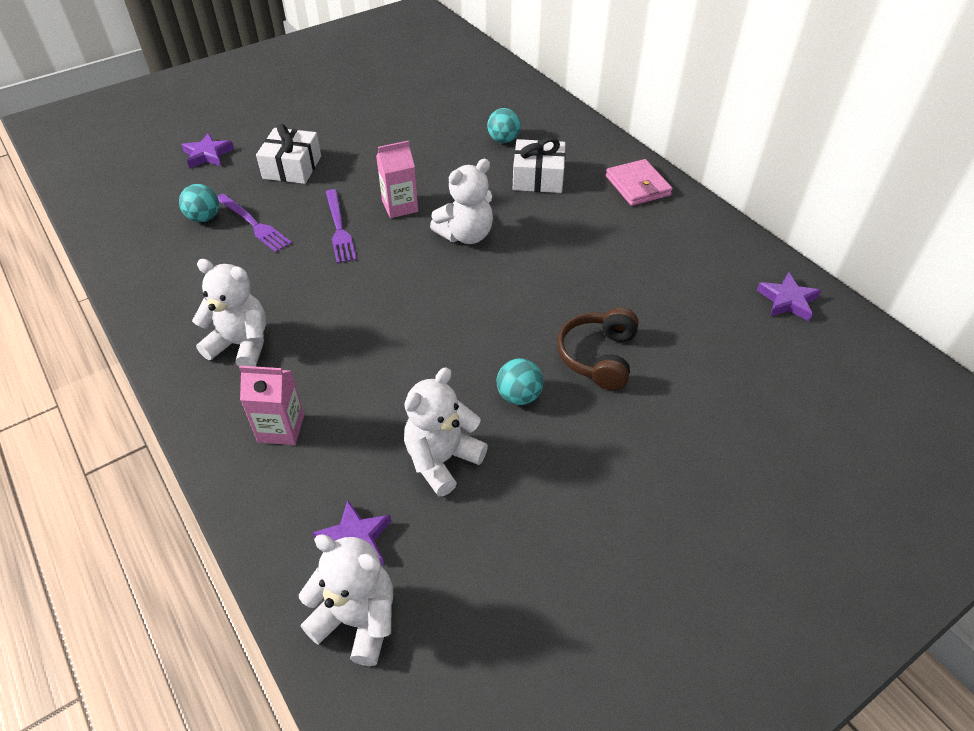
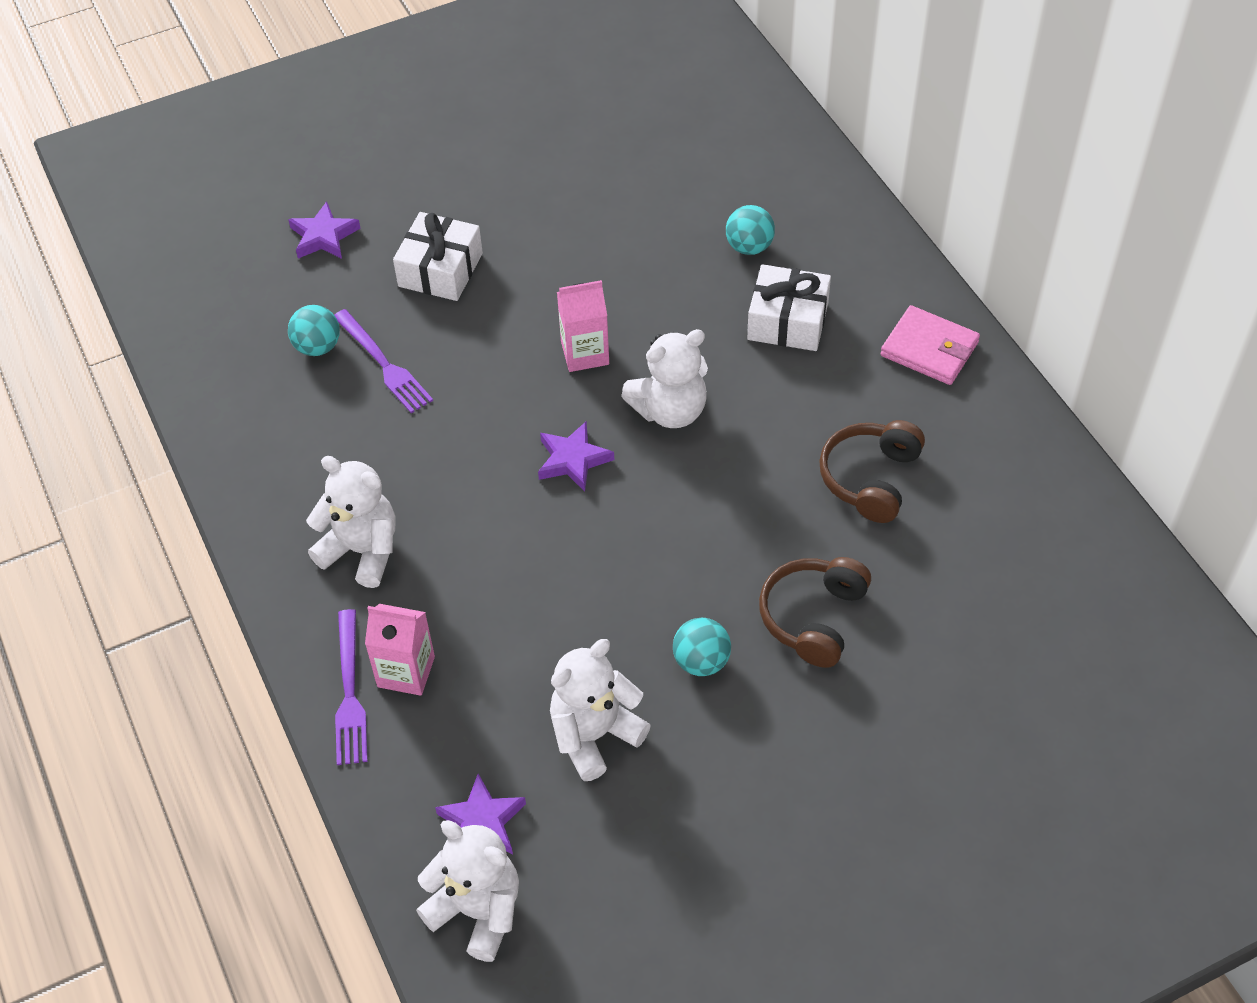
camera: 10 degrees right, 5 degrees up
purple fork [326,189,357,263] -> purple fork moved to [335,609,368,765]
pink wallet [606,159,673,206] -> pink wallet turned 45 degrees counterclockwise [880,305,980,385]
purple star [756,272,822,321] -> purple star moved to [538,421,614,492]
none -> brown headphones [819,420,925,523]

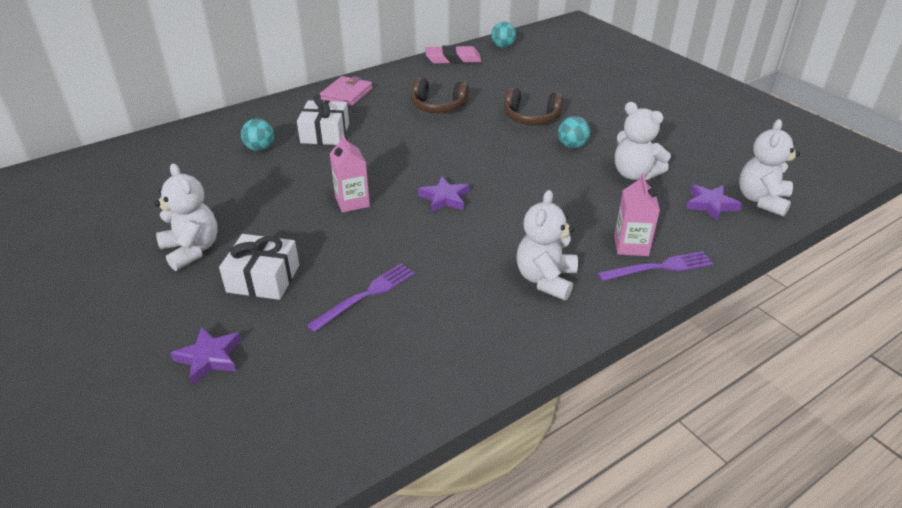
camera: 100 degrees left, 15 degrees down
turquoise ball [288,305,340,356] -> turquoise ball moved to [491,22,516,48]
white teddy bear [621,329,708,428] -> white teddy bear moved to [155,163,218,271]
none -> pink eraser [425,45,482,64]

